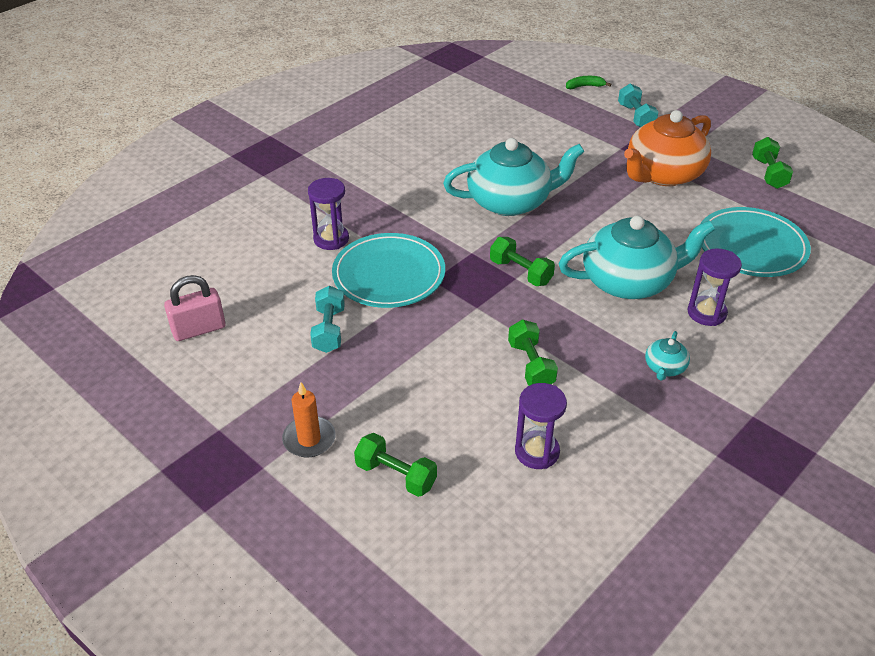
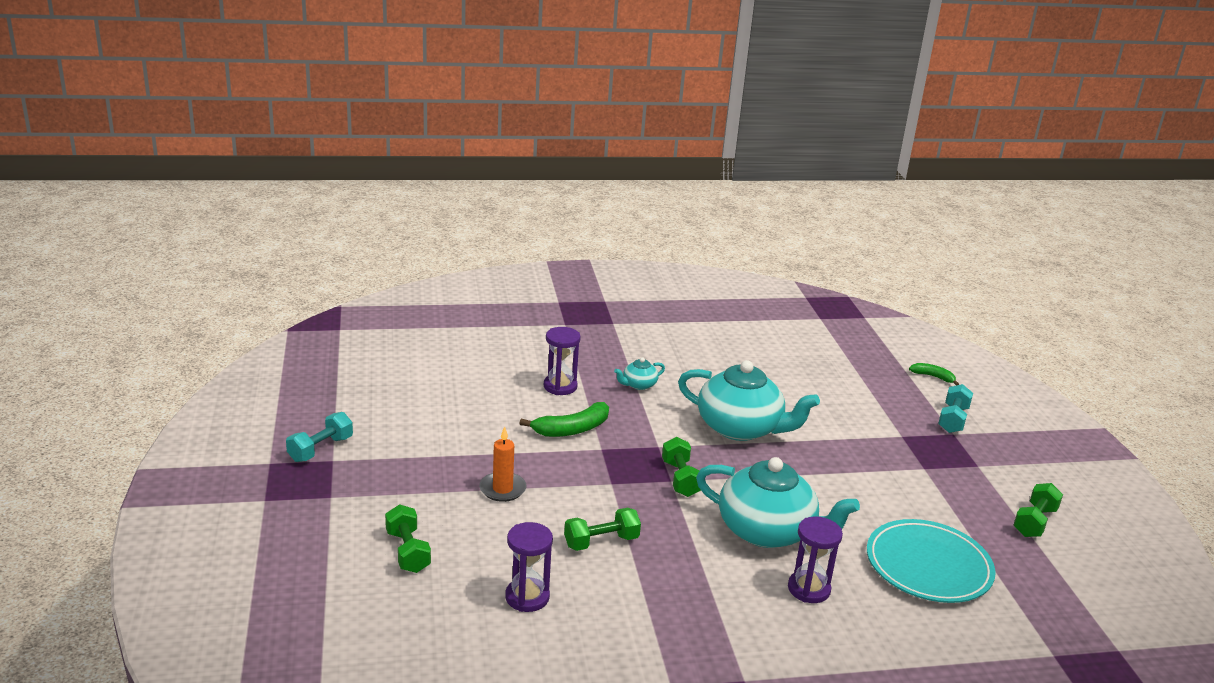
camera: 35 degrees right, 15 degrees down
pink padlock [164,275,226,341] -> none
orange candle [282,382,336,458] -> orange candle moved to [479,426,526,502]
turquoise dumbbell [310,286,345,353] -> turquoise dumbbell moved to [286,412,353,462]
turquoise plate [332,233,445,308] -> green banana [519,402,609,437]
green dumbbell [508,320,558,386] -> green dumbbell turned 45 degrees clockwise [564,508,641,551]
orange teapot [624,110,711,186] -> none
turquoise teapot [645,331,690,381] -> turquoise teapot moved to [614,357,665,390]

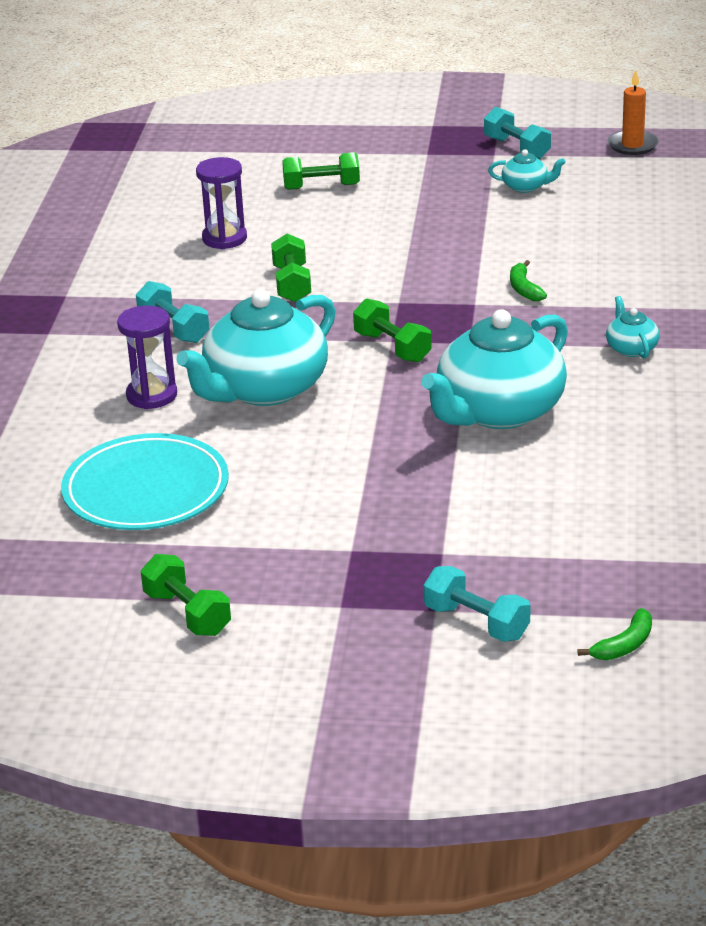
camera: 110 degrees right, 5 degrees up
orange candle [479,426,526,502] -> orange candle moved to [607,70,659,155]
green banana [519,402,609,437] -> green banana [510,260,547,301], size x0.59
purple hourglass [544,327,581,395] -> none
green dumbbell [662,437,701,497] -> green dumbbell turned 45 degrees clockwise [353,298,432,363]
none -> turquoise dumbbell [136,281,210,343]
none -> turquoise teapot [488,149,566,193]

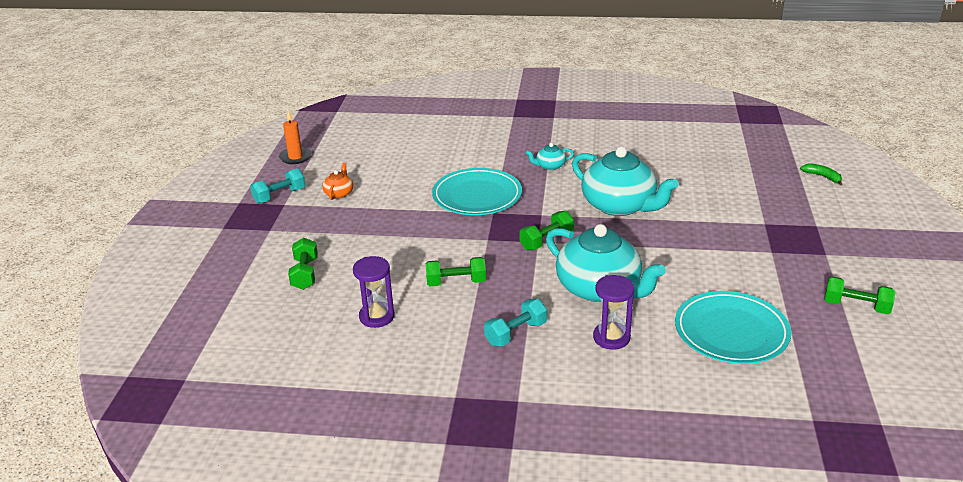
camera: 90 degrees left, 0 degrees up
green dumbbell [141,554,231,636] -> green dumbbell turned 60 degrees clockwise [824,277,896,314]
turquoise dumbbell [424,566,530,642] -> none
turquoise teapot [488,149,566,193] -> orange teapot [322,163,353,200]
green banana [510,260,547,301] -> turquoise plate [432,168,522,215]

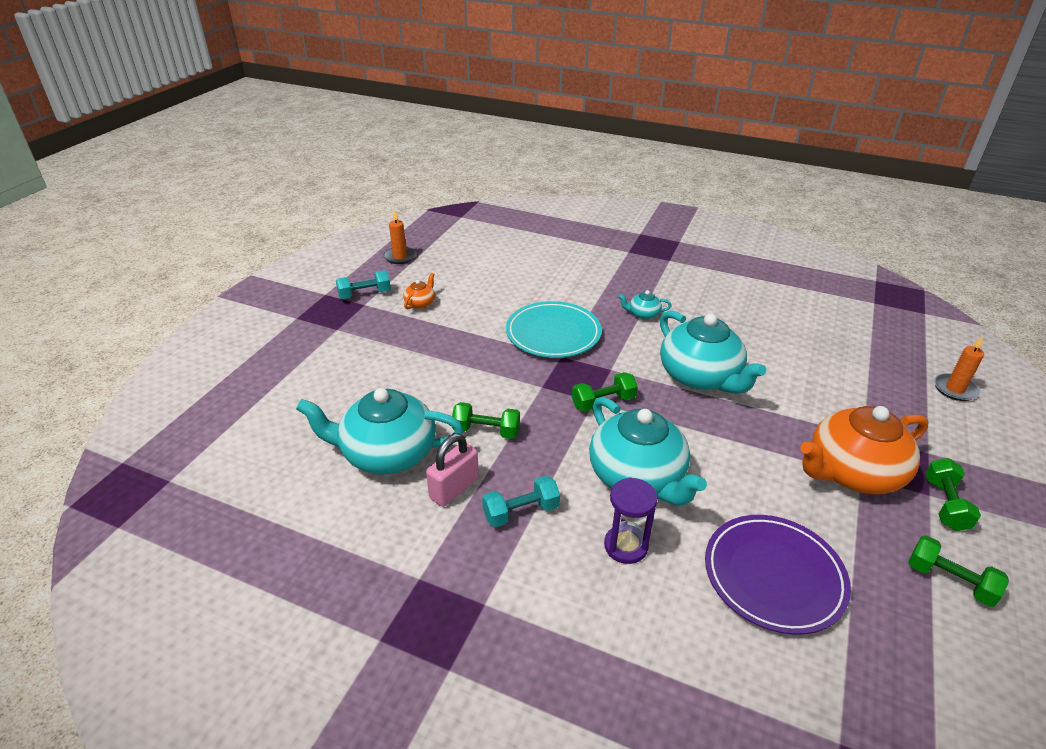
camera: 15 degrees right, 5 degrees up
green dumbbell [288,237,318,290] -> green dumbbell moved to [925,458,981,531]
purple hourglass [353,256,395,328] -> turquoise teapot [296,388,464,474]
turquoise plate [675,291,791,364] -> purple plate [705,515,851,635]
green banana [800,163,842,185] -> orange candle [934,336,984,401]
none -> pink padlock [426,433,479,507]
none -> orange teapot [800,406,928,494]

